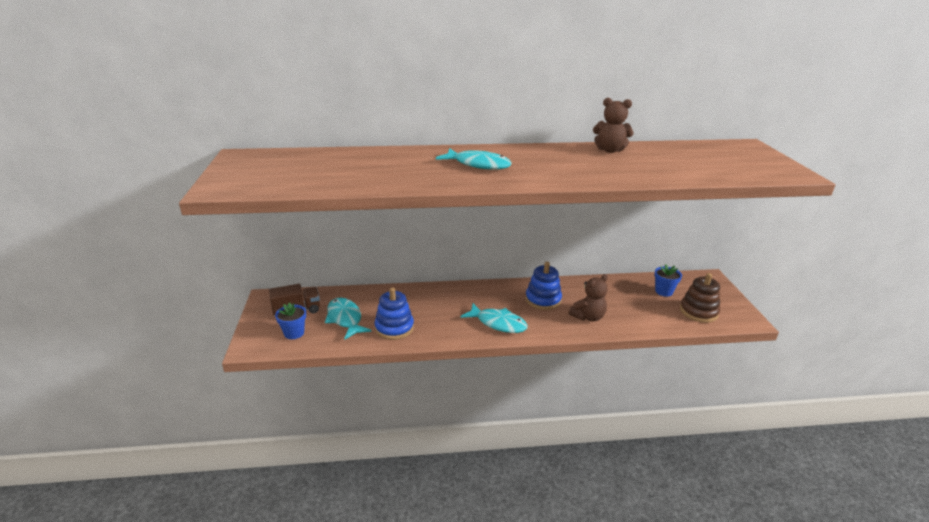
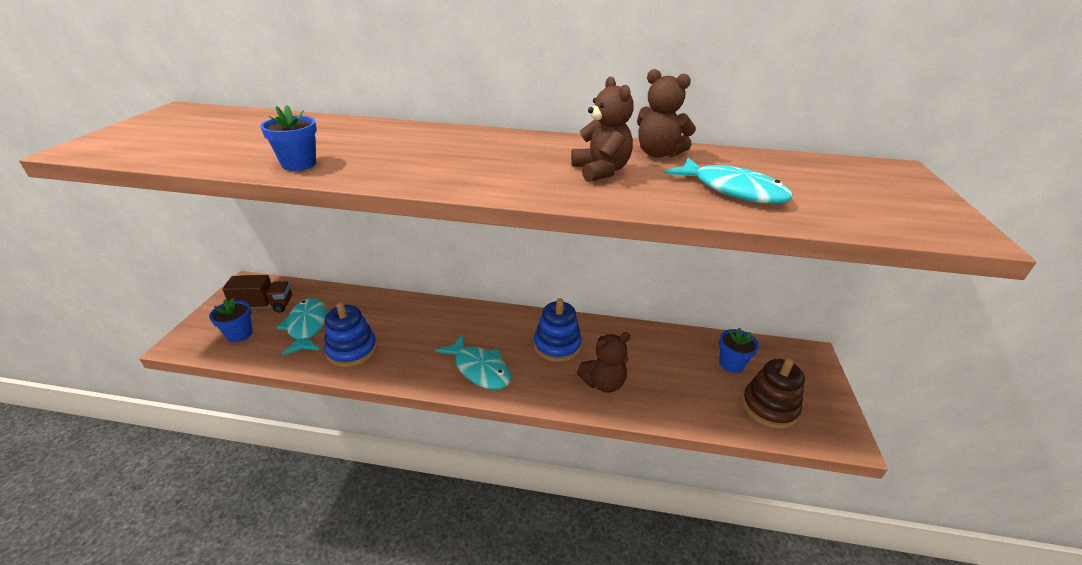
camera: 15 degrees right, 5 degrees up
turquoise fish [436,148,512,170] -> turquoise fish moved to [664,157,793,204]
none -> blue flower pot [260,105,317,171]
none -> brown teddy bear [571,77,634,182]

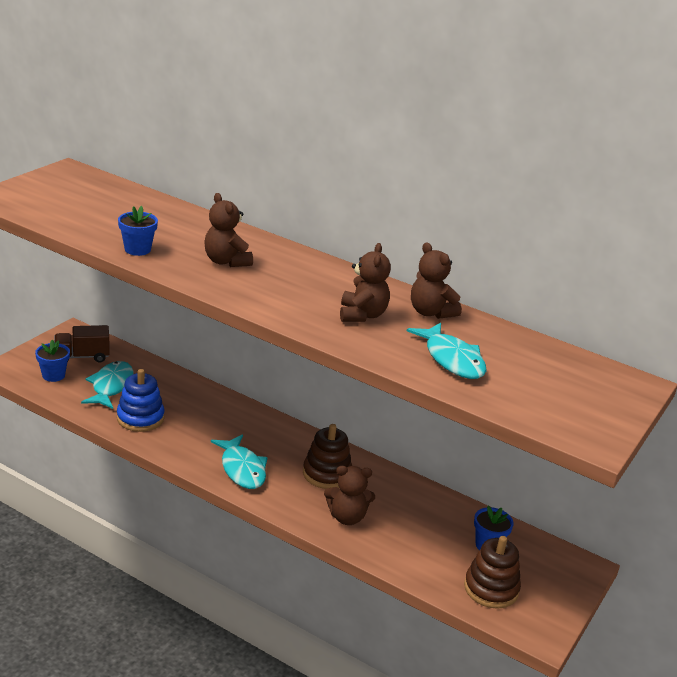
camera: 20 degrees right, 5 degrees down
brown truck [222,275,292,313] -> brown truck turned 150 degrees clockwise [54,325,109,363]
blue stacking toy [534,298,582,362] -> brown stacking toy [303,424,352,489]
none -> brown teddy bear [204,193,253,267]

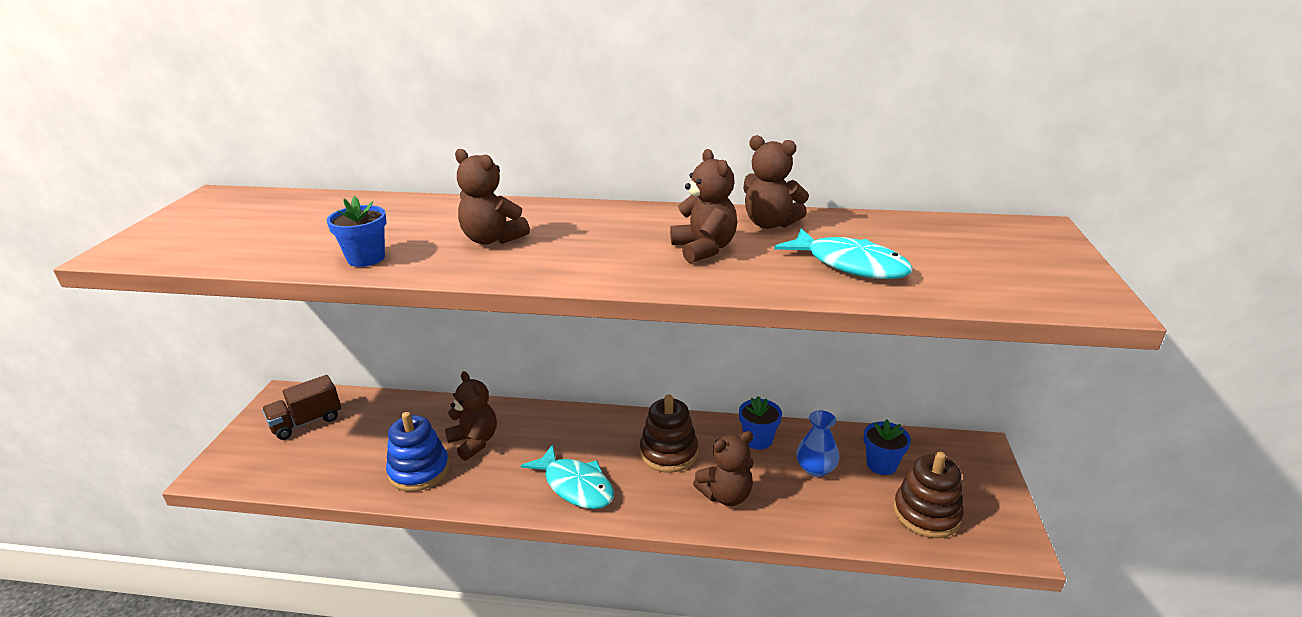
camera: 20 degrees left, 0 degrees up
blue flower pot [35,340,70,382] -> blue flower pot moved to [739,396,782,450]
turquoise fish [81,361,134,409] -> none
none -> brown teddy bear [445,371,497,461]
none -> blue vase [796,411,839,477]

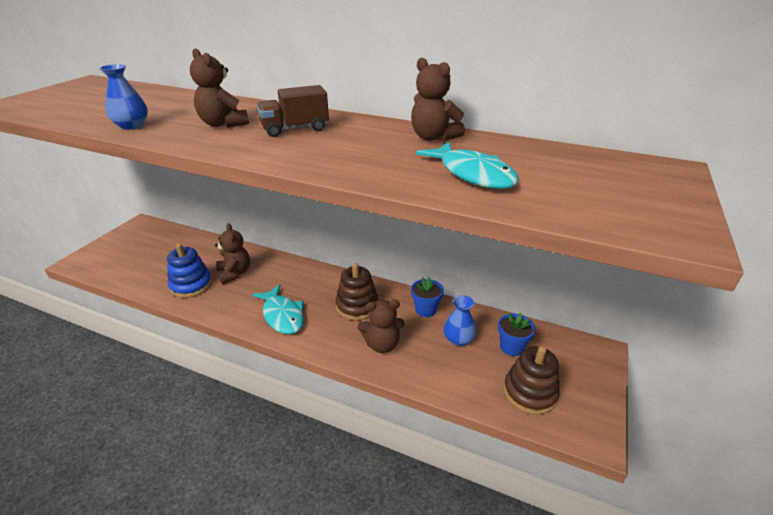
camera: 15 degrees right, 5 degrees up
brown truck [262,375,341,440] -> brown truck moved to [257,85,329,137]
blue flower pot [327,196,386,267] -> blue vase [99,64,148,130]
brown teddy bear [670,149,737,263] -> none

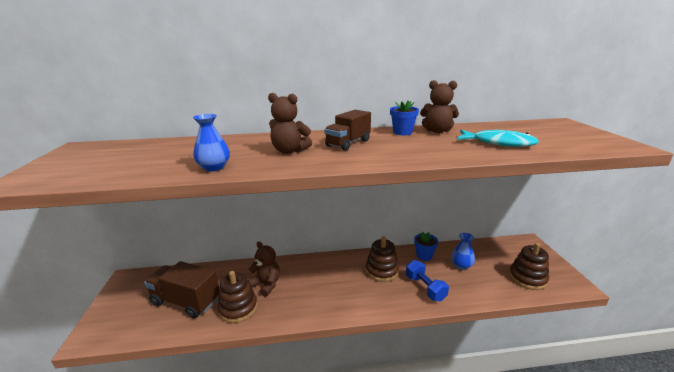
camera: 30 degrees left, 10 degrees down
blue stacking toy [167,243,212,298] -> brown stacking toy [218,271,258,323]
turquoise fish [252,284,304,334] -> none
brown teddy bear [358,300,405,353] -> blue dumbbell [406,260,449,301]
blue flower pot [498,313,535,356] -> blue flower pot moved to [390,101,419,135]
none -> brown truck [144,261,219,318]

